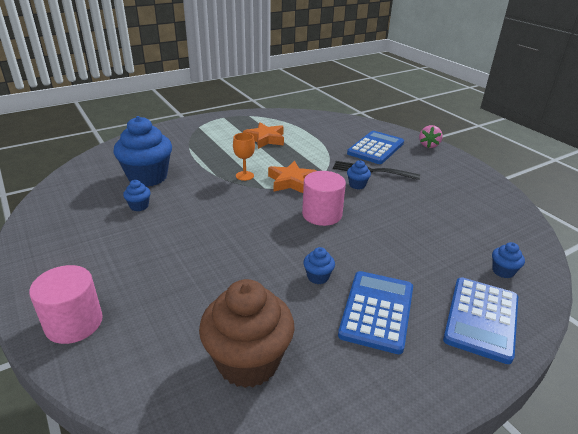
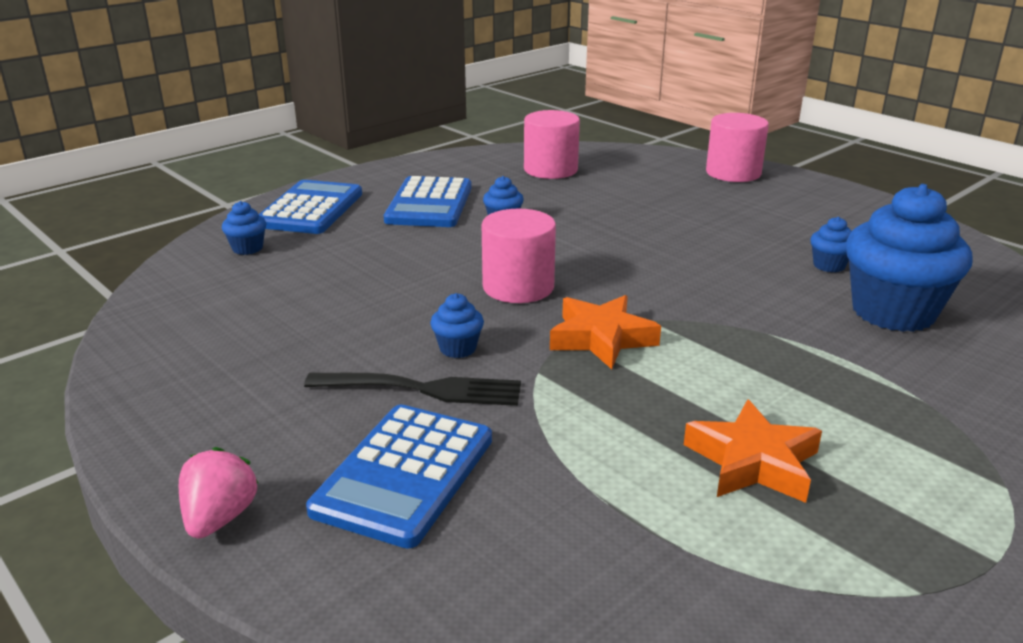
camera: 170 degrees right, 5 degrees down
brown cupcake [199,279,295,388] -> pink cylinder [524,110,580,179]
orange goblet [233,133,255,181] -> none

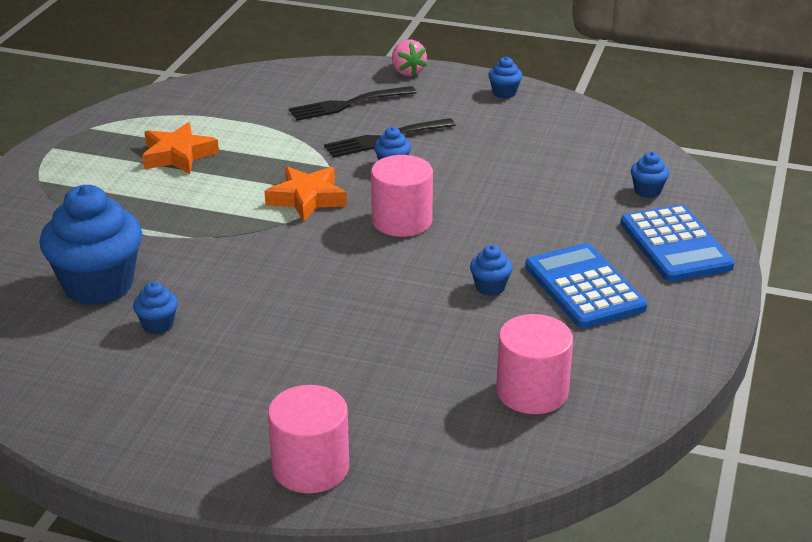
camera: 150 degrees right, 5 degrees up
blue calculator [306,405,492,548] -> black fork [289,86,417,121]
none -> blue cupcake [488,57,522,99]

